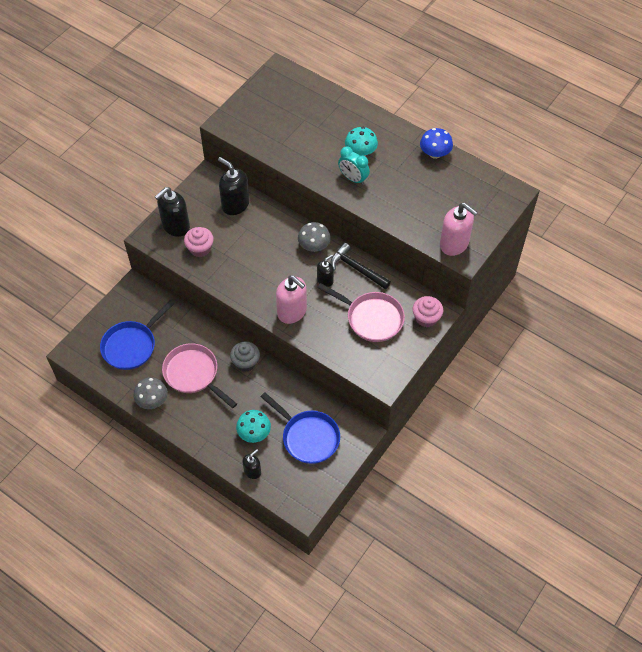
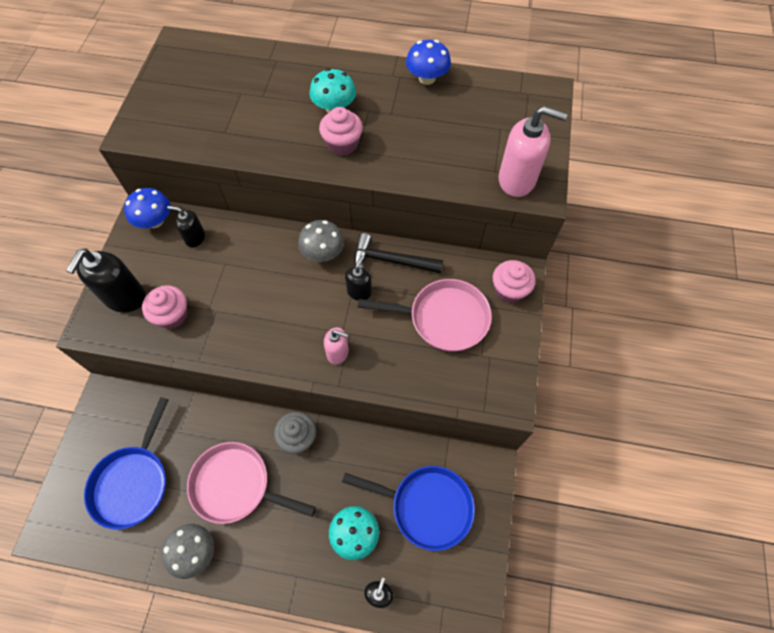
camera: 25 degrees left, 5 degrees up
black soap dispenser [218,157,249,215] -> black soap dispenser [167,206,205,247], size x0.57
pink soap dispenser [276,275,307,324] -> pink soap dispenser [324,327,349,365], size x0.57
turquoise clock [338,146,370,185] -> pink cupcake [319,107,363,156]
none -> blue mushroom [124,188,171,228]

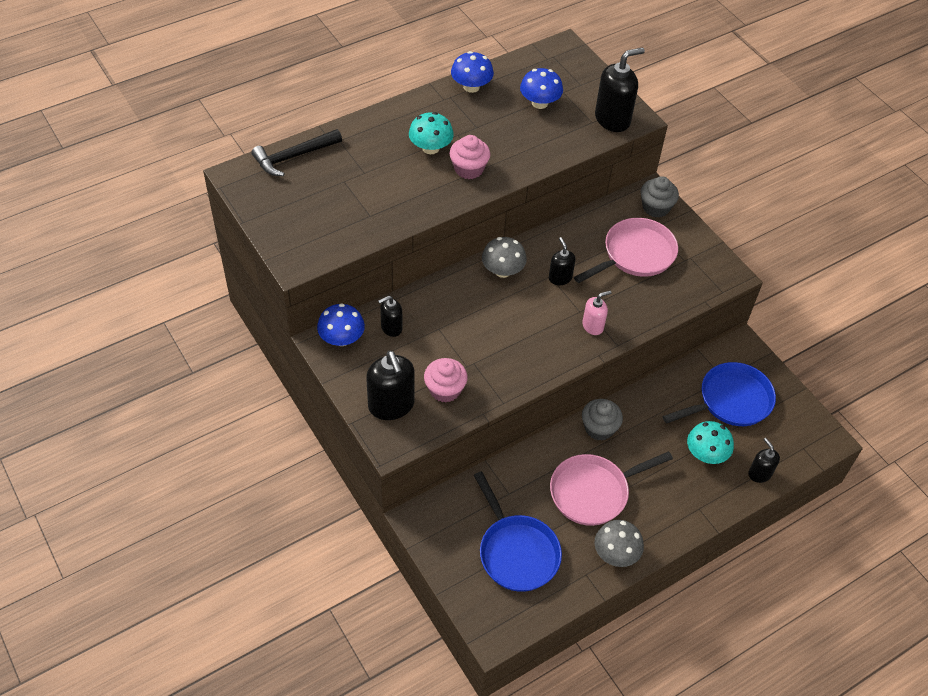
camera: 45 degrees left, 10 degrees down
black hammer [354,233,443,274] -> black hammer moved to [251,129,342,176]
pink cupcake [493,260,536,303] -> grey cupcake [640,176,679,218]
pink soap dispenser [499,106,568,197] -> black soap dispenser [595,47,645,132]
none -> blue mushroom [520,68,563,109]

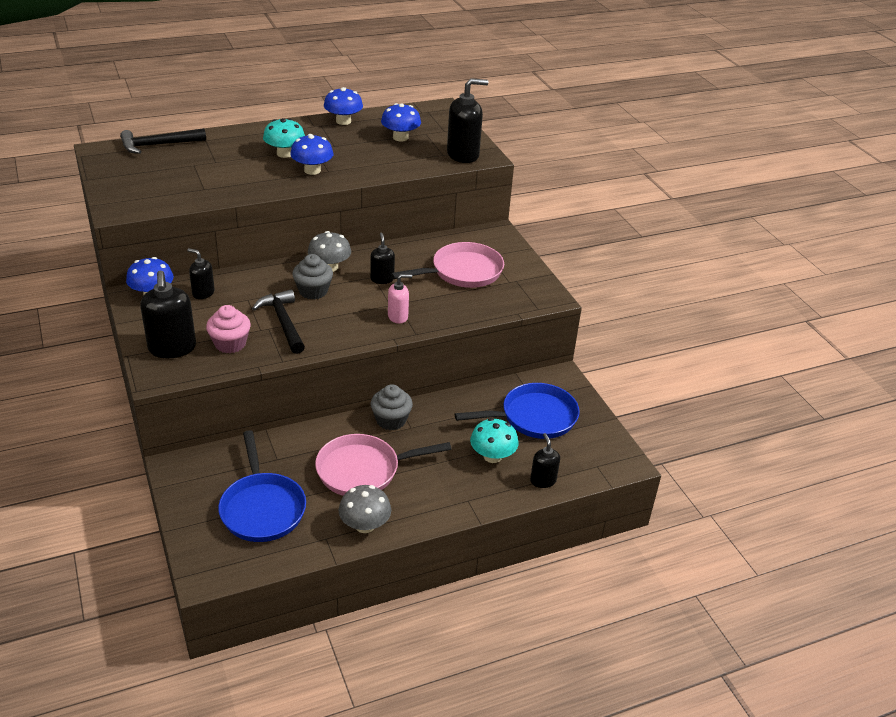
camera: 10 degrees right, 15 degrees down
black soap dispenser [378,296,403,337] -> black soap dispenser turned 45 degrees clockwise [187,248,215,299]
pink cupcake [449,135,490,179] -> blue mushroom [290,134,333,175]
grey cupcake [640,176,679,218] -> grey cupcake moved to [292,254,333,299]
none -> black hammer [252,289,305,354]

